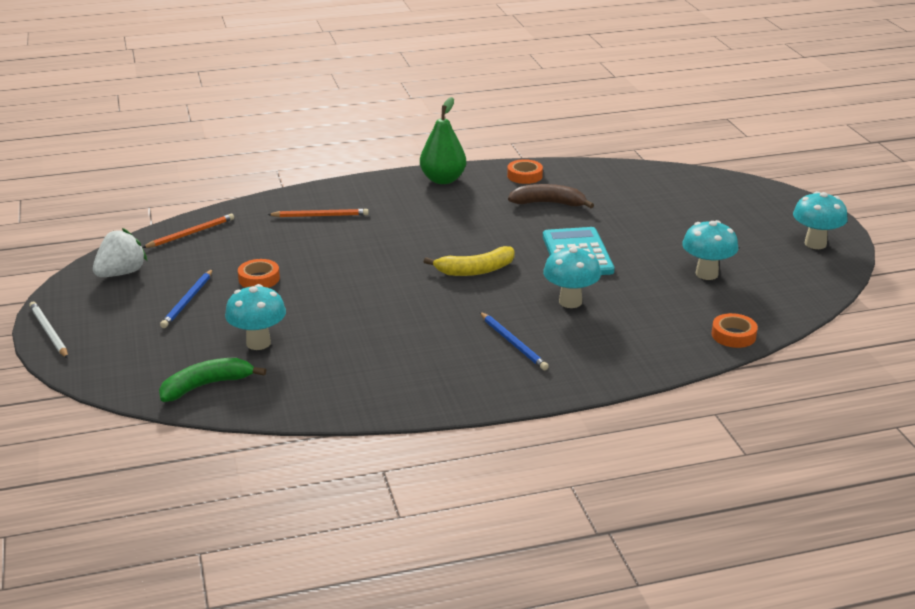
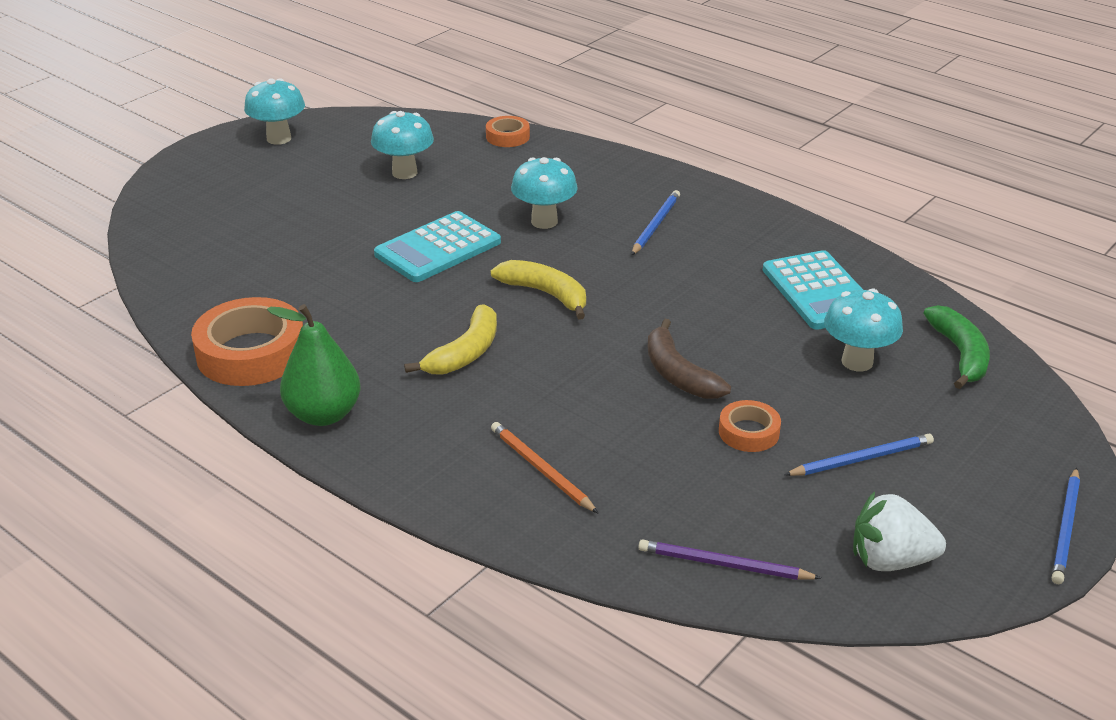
camera: 125 degrees left, 5 degrees up
white pencil [29,302,68,358] -> blue pencil [1052,467,1080,584]
orange pencil [142,214,234,248] -> purple pencil [639,539,821,580]
green banana [159,358,266,402] -> green banana turned 120 degrees counterclockwise [924,305,990,389]
orange tape [507,159,543,184] -> orange tape [191,297,303,386], size x1.93
brown banana [508,184,594,208] -> brown banana moved to [648,319,731,399]
none -> yellow banana [404,304,497,374]
none -> turquoise calculator [763,250,863,330]

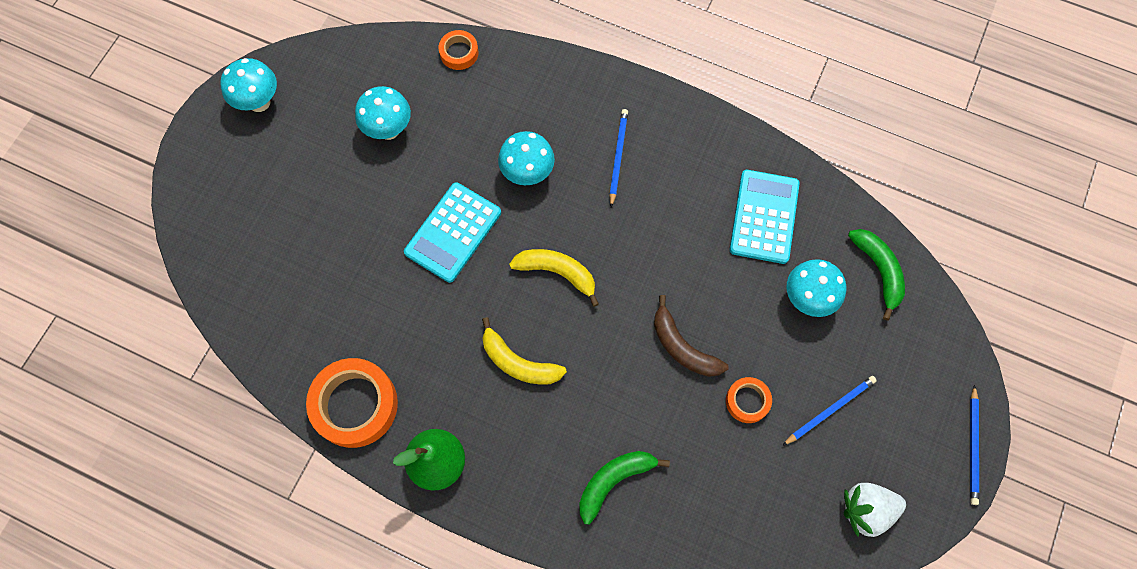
camera: 15 degrees left, 35 degrees up
yellow banana [404,304,497,374] -> yellow banana turned 105 degrees clockwise [482,317,567,385]
orange pencil [491,422,598,513] -> green banana [579,451,670,524]
purple pencil [639,539,821,580] -> none
turquoise calculator [763,250,863,330] -> turquoise calculator turned 135 degrees counterclockwise [730,170,800,264]

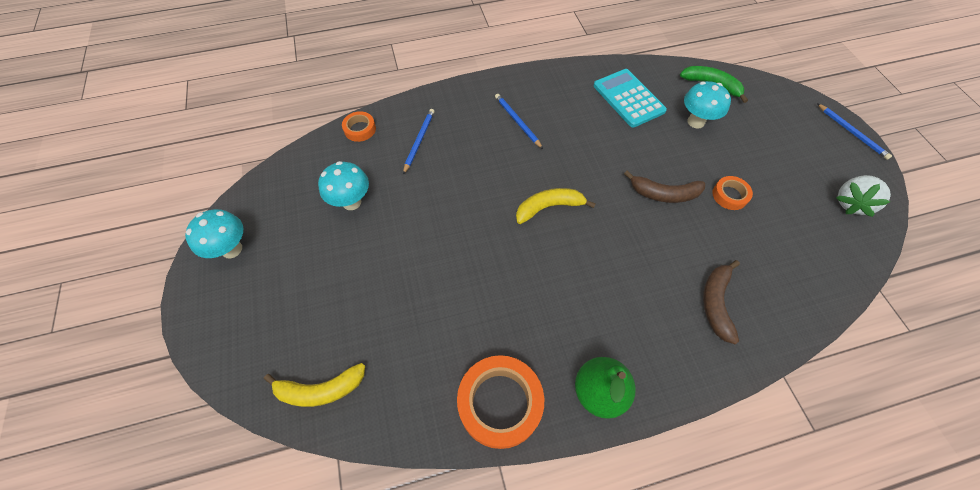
camera: 40 degrees left, 10 degrees down
turquoise calculator [404,182,501,283] -> none
yellow banana [482,317,567,385] -> yellow banana moved to [264,363,365,407]
turquoise mushroom [498,131,555,185] -> none
green banana [579,451,670,524] -> brown banana [703,260,740,344]
blue pencil [782,376,877,446] -> blue pencil moved to [403,109,435,174]

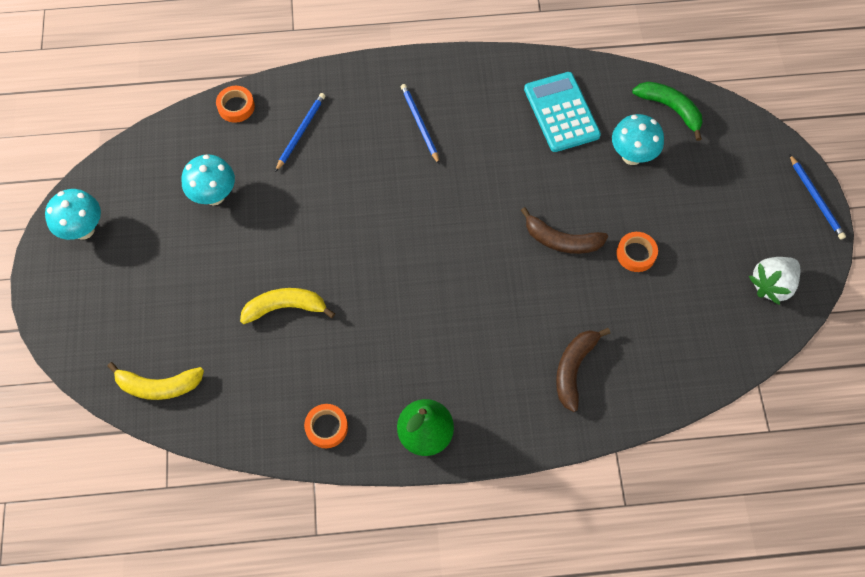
camera: 10 degrees right, 5 degrees up
orange tape [457,355,544,449] -> orange tape [304,404,348,448], size x0.52
yellow banana [516,188,596,224] -> yellow banana moved to [240,288,335,324]

